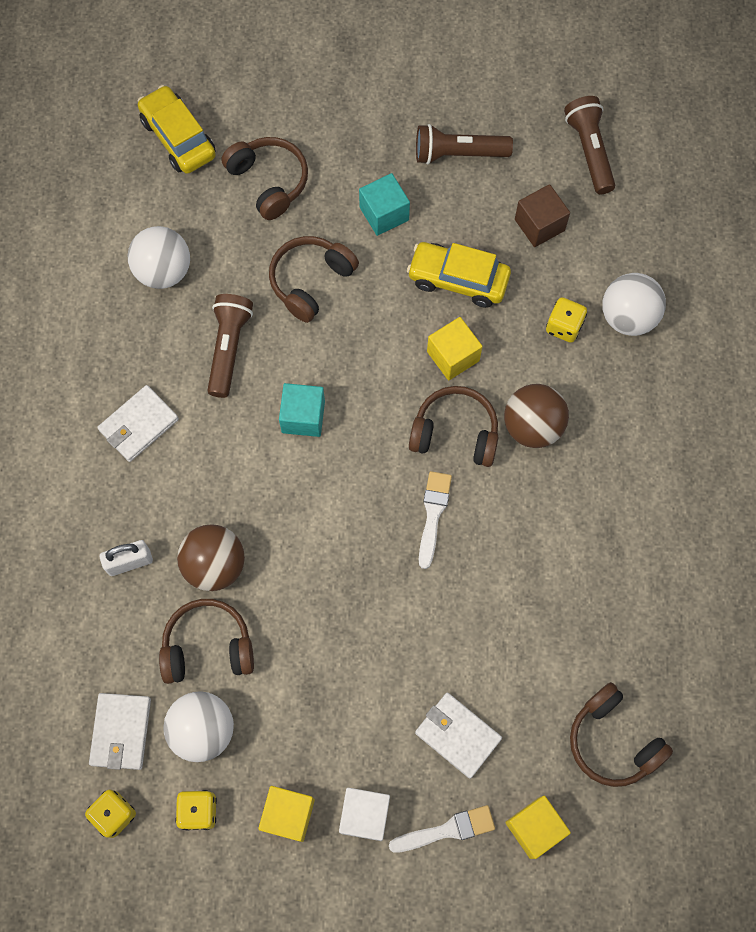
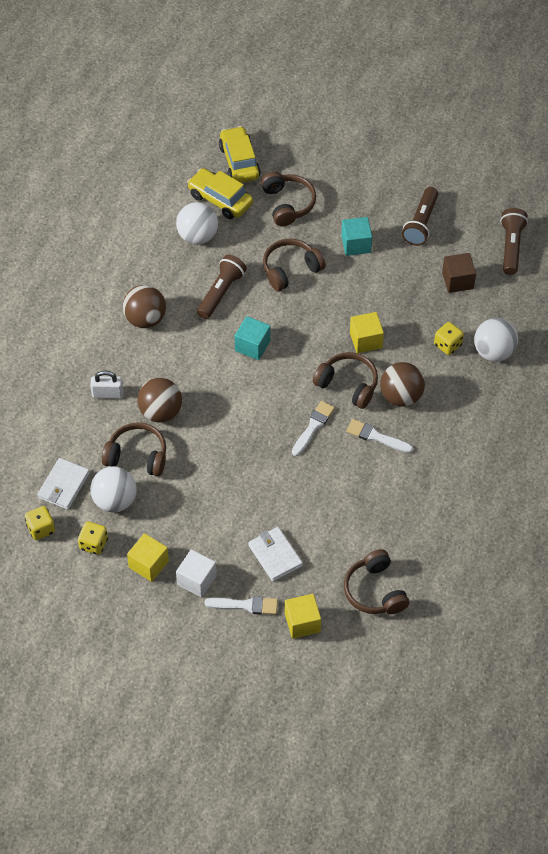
camera: 20 degrees right, 15 degrees down
white wallet [97,385,179,462] -> brown ball [123,285,166,328]
yellow car [407,242,511,308] -> yellow car moved to [187,168,253,219]
brown flashlight [416,124,513,164] -> brown flashlight turned 90 degrees counterclockwise [402,187,438,246]
none -> white brush [346,419,413,453]

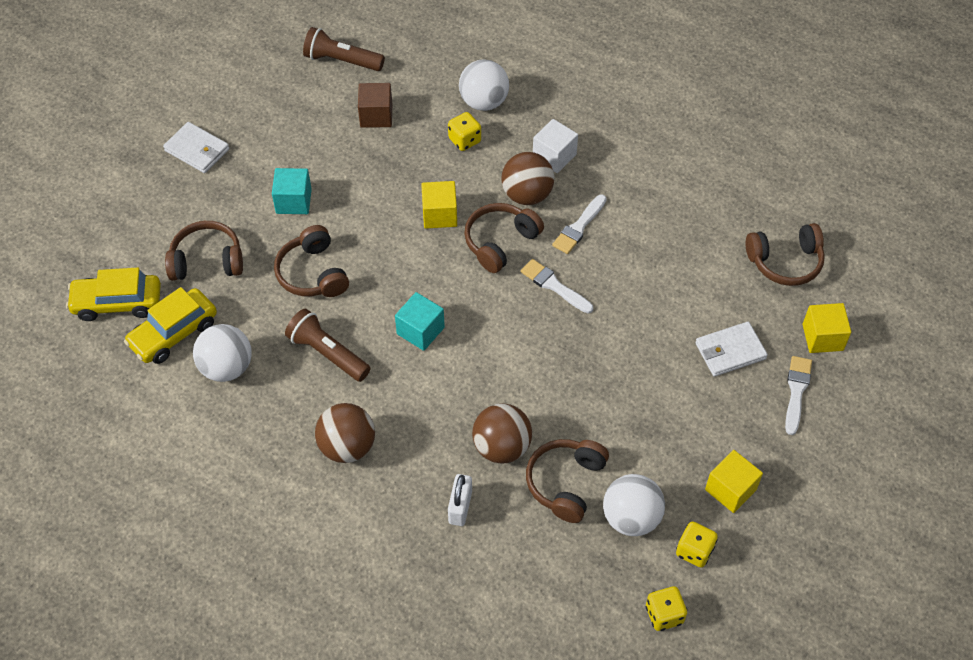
camera: 80 degrees left, 0 degrees up
white wallet [37,458,90,510] -> white wallet moved to [163,122,229,173]
white cube [176,550,217,598] -> white cube moved to [533,119,578,173]
brown flashlight [402,187,438,246] -> none

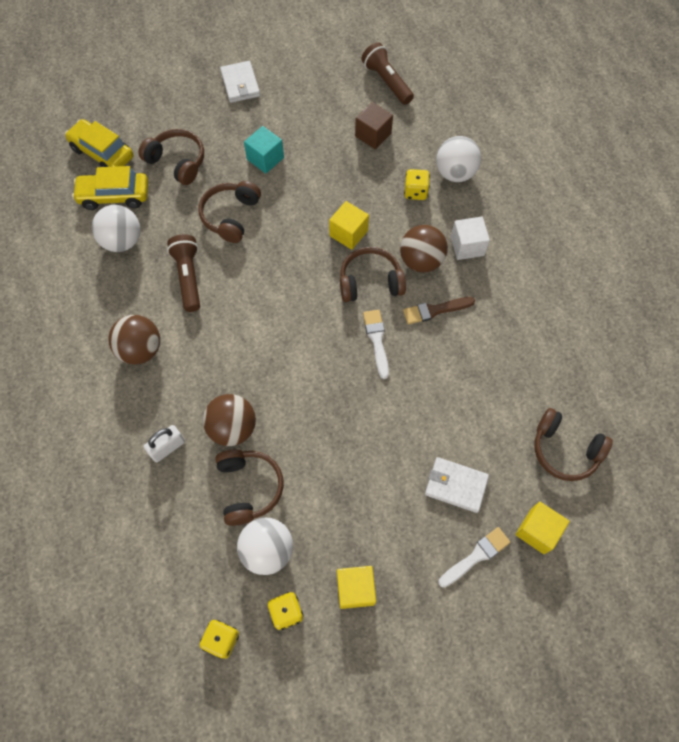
camera: 40 degrees right, 10 degrees up
turquoise cube [395,292,445,351] -> none
brown headphones [526,439,609,523] -> brown headphones turned 105 degrees clockwise [215,450,284,526]
white brush [552,194,607,254] -> brown brush [403,297,475,325]

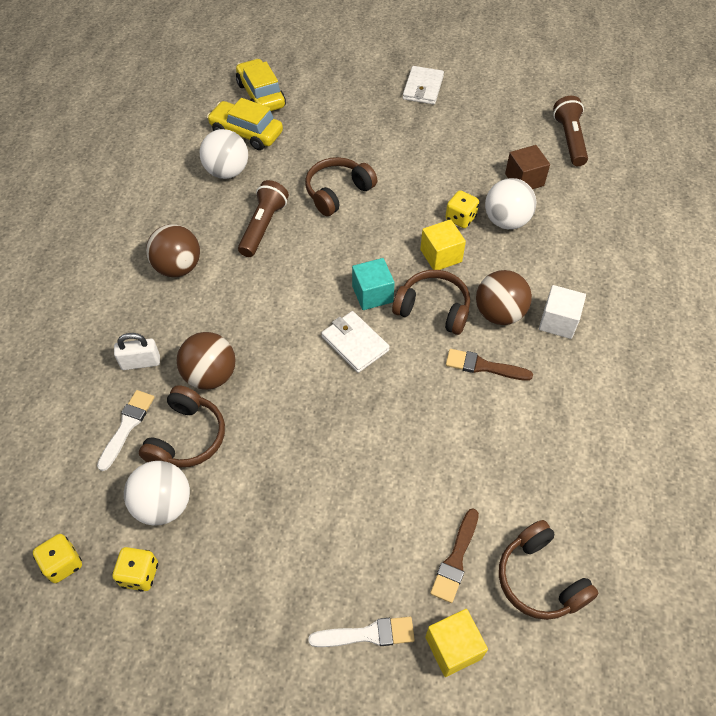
camera: 30 degrees right, 10 degrees down
brown headphones [138,129,204,185] -> none
turquoise cube [244,126,284,174] -> turquoise cube moved to [352,258,395,310]
yellow cube [337,566,376,609] -> none
white brush [363,310,389,379] -> white brush moved to [97,390,155,471]
yellow dice [404,169,430,200] -> yellow dice moved to [445,190,479,228]
white wallet [425,457,489,513] -> white wallet moved to [321,311,390,373]
white ball [436,136,481,182] -> white ball moved to [485,178,536,229]
none -> brown brush [430,509,479,603]

